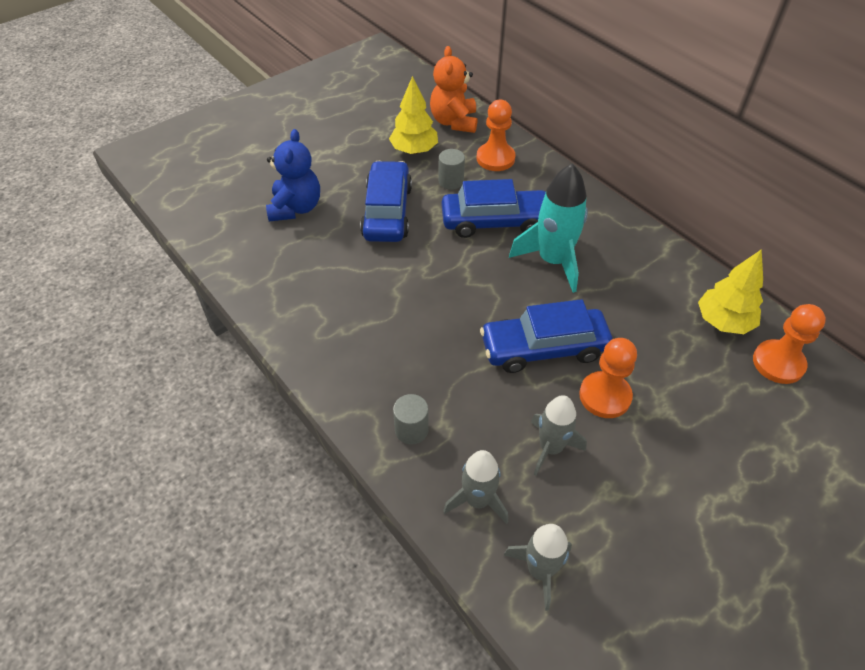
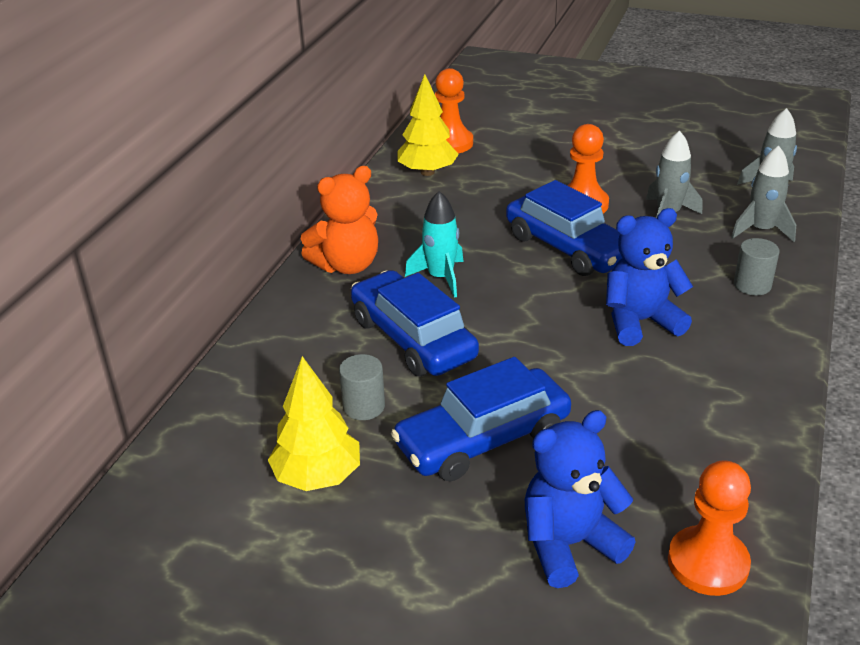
camera: 120 degrees left, 15 degrees down
orange teddy bear [430,46,477,133] -> orange teddy bear moved to [301,166,378,274]
orange pawn [476,100,516,171] -> orange pawn moved to [668,460,751,596]
turquoise rocket [509,164,588,293] -> turquoise rocket [405,191,464,298], size x0.64
none -> blue teddy bear [606,208,693,346]

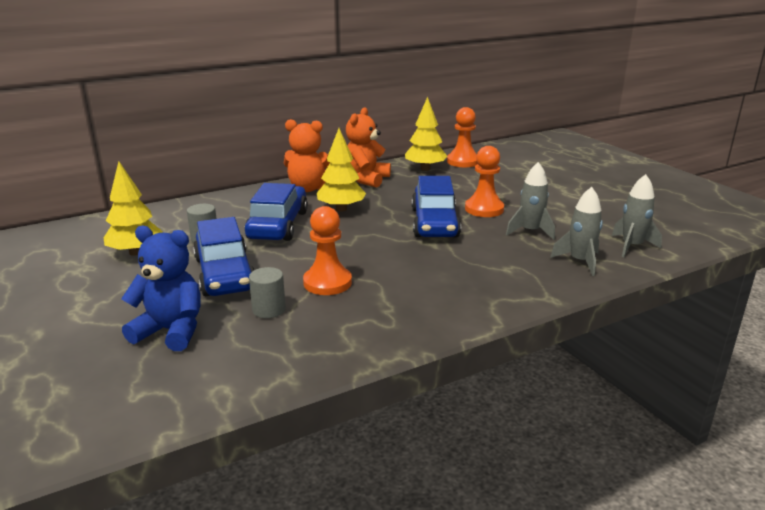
camera: 40 degrees right, 10 degrees down
blue car [391,357,571,481] -> blue car turned 120 degrees counterclockwise [193,217,254,296]
turquoise rocket [405,191,464,298] -> yellow tree [317,128,366,212]
blue teddy bear [606,208,693,346] -> none
orange pawn [668,460,751,596] -> orange pawn moved to [303,206,352,295]
grey cylinder [734,238,780,295] -> grey cylinder moved to [249,267,286,318]
none -> orange teddy bear [346,107,391,188]

